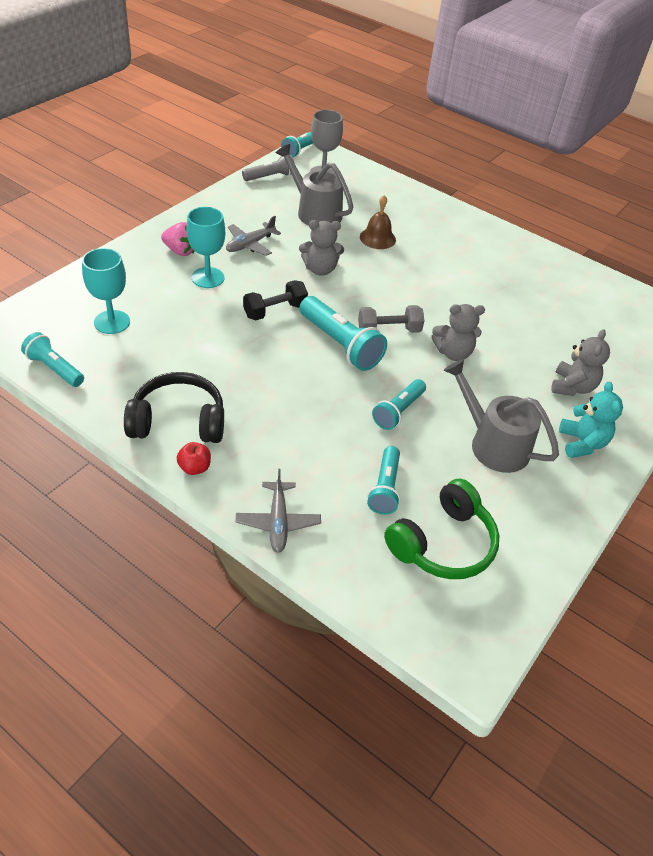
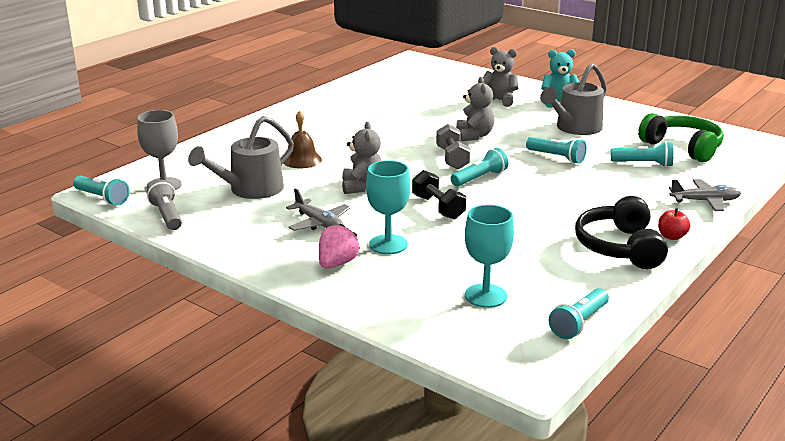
camera: 85 degrees left, 20 degrees down
turquoise flashlight [299,296,387,371] -> turquoise flashlight [451,148,508,187], size x0.63

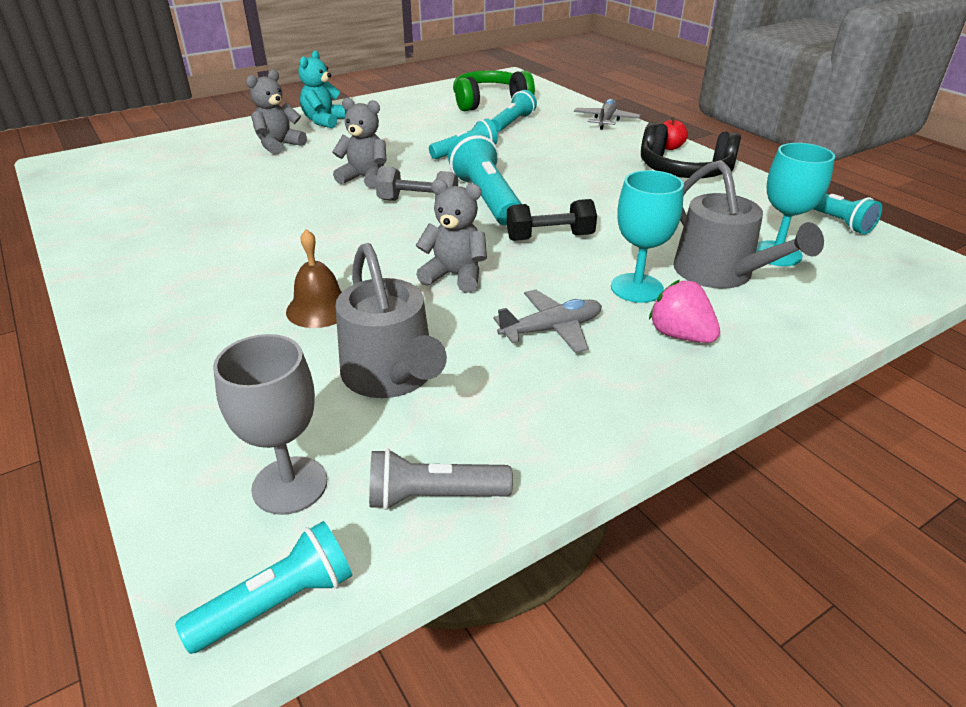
camera: 70 degrees left, 10 degrees up
turquoise flashlight [451,148,508,187] -> turquoise flashlight [448,132,521,226], size x1.58
grey watering can [540,63,607,135] -> grey watering can moved to [673,160,824,289]

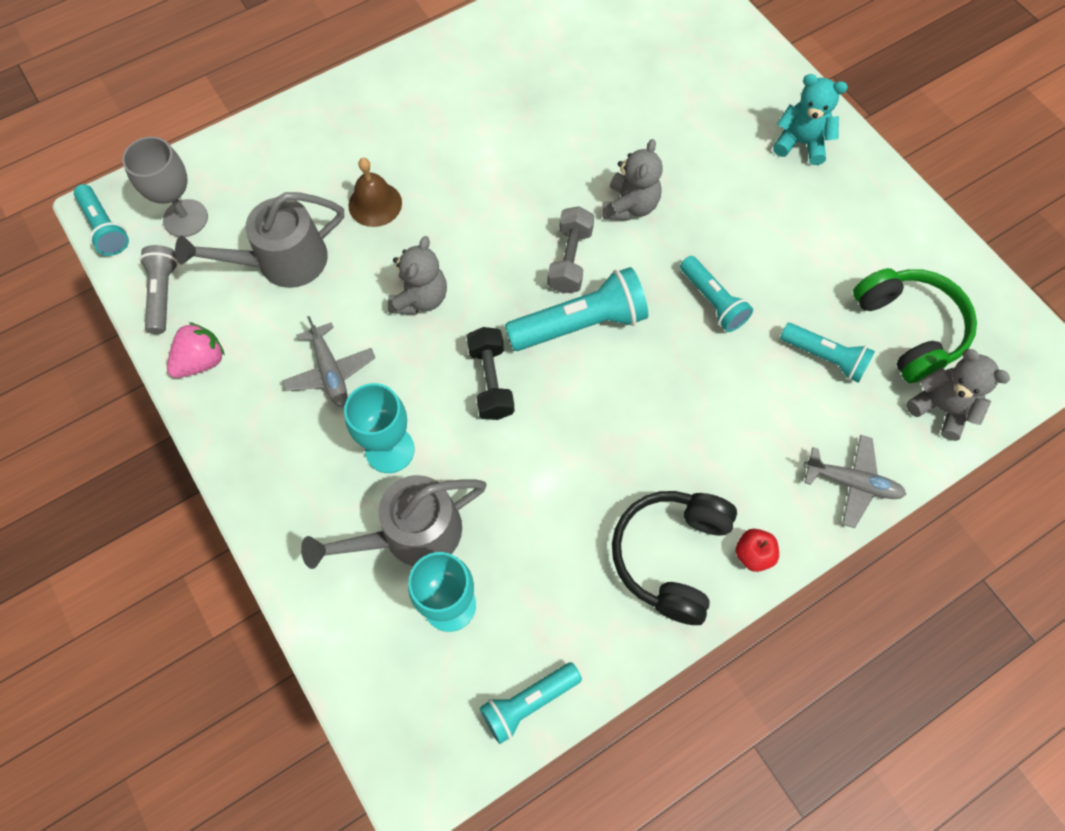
camera: 90 degrees right, 30 degrees up
grey teddy bear [246,70,307,155] -> grey teddy bear moved to [906,349,1010,441]
pink strawberry [649,280,720,343] -> pink strawberry moved to [167,322,225,378]

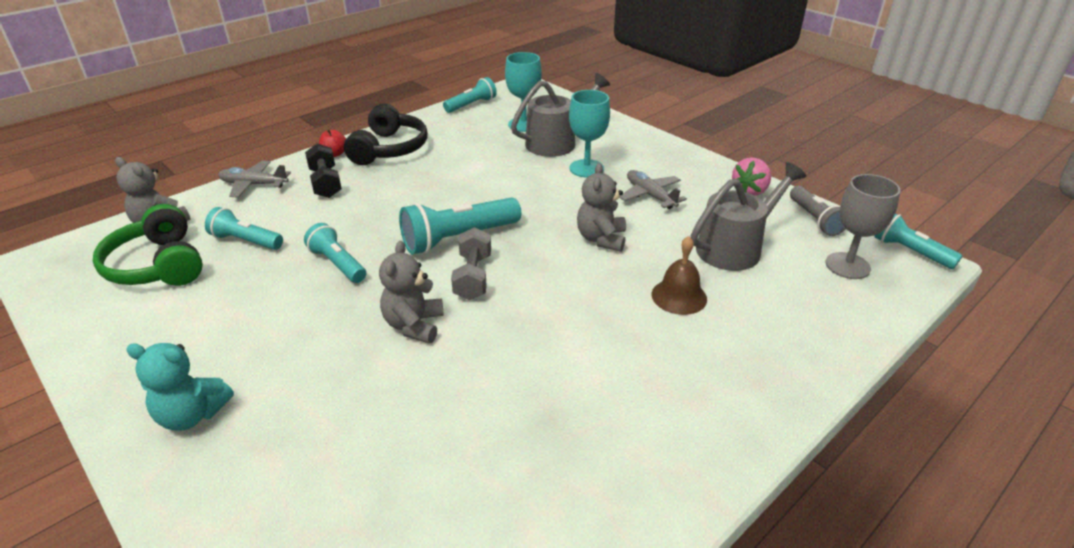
camera: 170 degrees right, 30 degrees down
black dumbbell [467,327,515,420] -> black dumbbell moved to [305,143,342,198]

